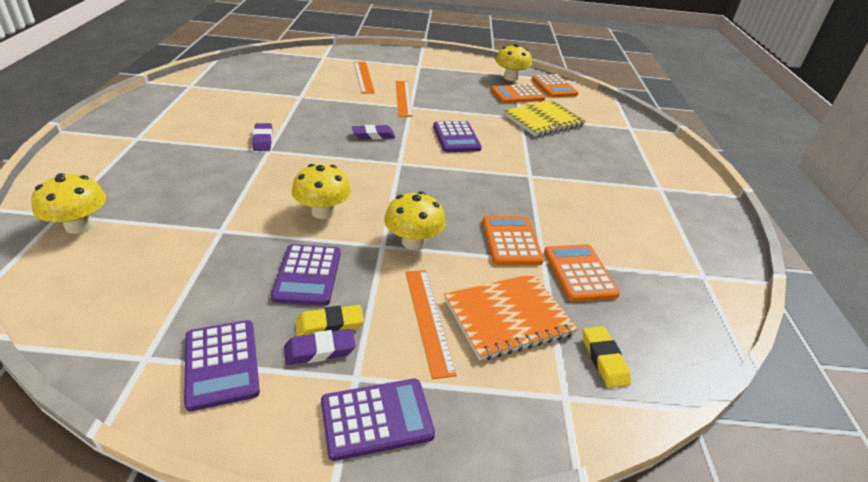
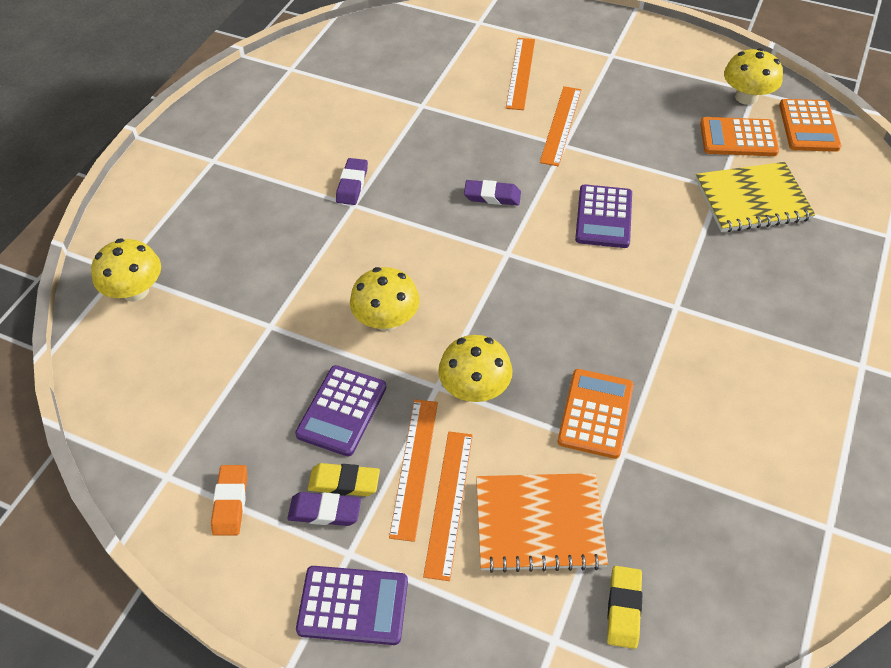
camera: 25 degrees right, 15 degrees up
purple calculator [184,320,260,411] -> orange eraser [211,465,247,536]
orange calculator [544,244,620,302] -> none
none -> orange ruler [389,399,438,542]

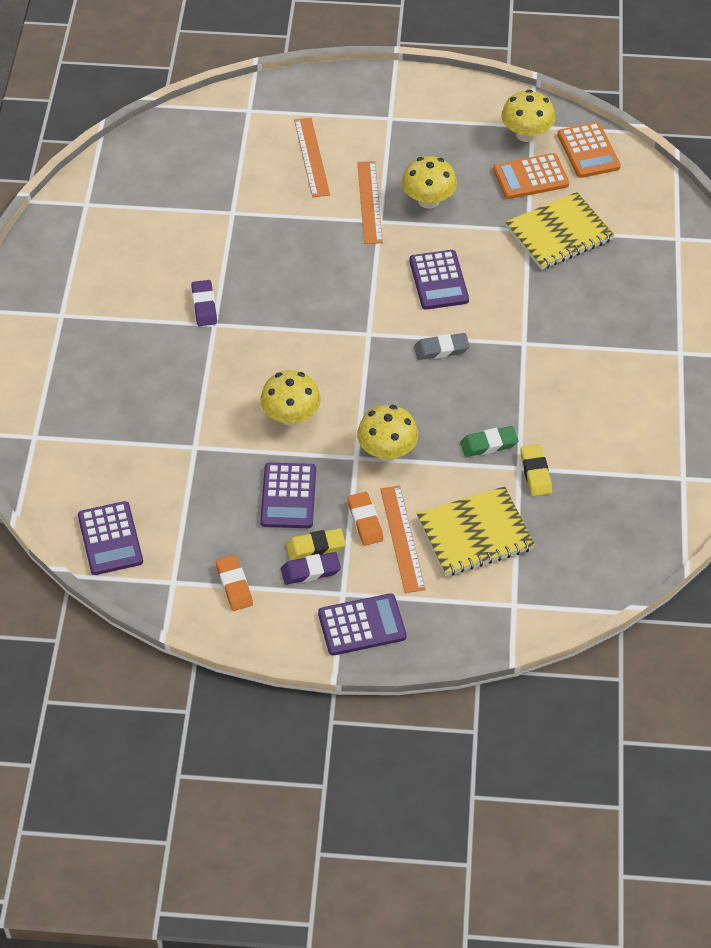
camera: 20 degrees left, 0 degrees up
yellow mushroom [91,238,161,302] -> yellow mushroom moved to [402,156,457,209]
orange ruler [389,399,438,542] -> orange eraser [347,492,383,546]
purple eraser [464,180,521,206] -> none
orange notebook [476,473,608,573] -> yellow notebook [417,486,535,576]
orange calculator [558,369,634,459] -> green eraser [460,426,519,457]
yellow eraser [607,566,642,649] -> yellow eraser moved to [520,444,552,496]
none -> purple calculator [78,501,143,575]
none -> grey eraser [414,333,470,360]

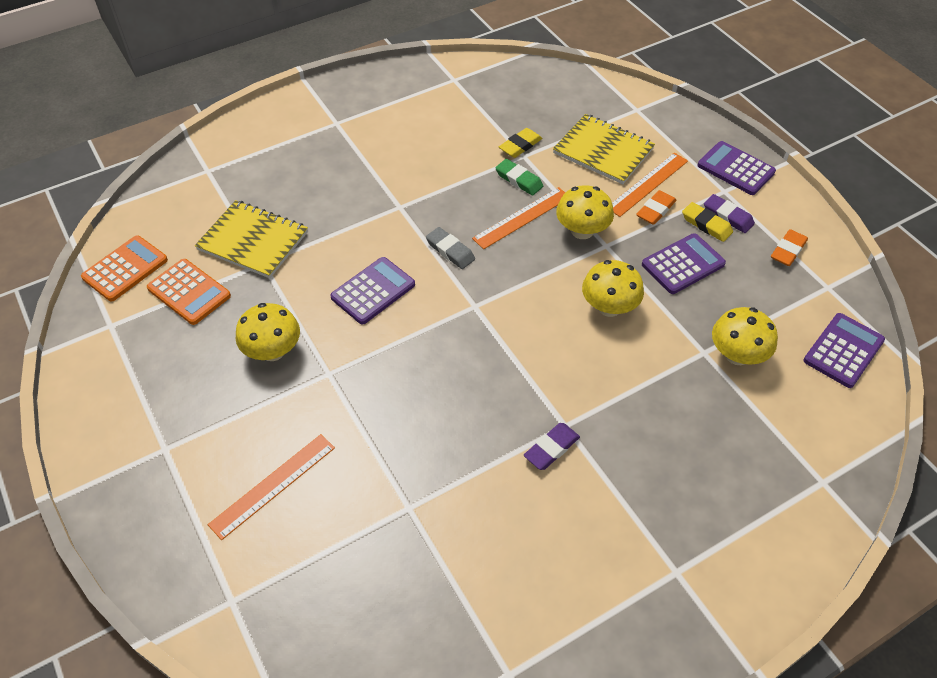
camera: 125 degrees left, 0 degrees up
orange ruler [357,161,383,244] -> orange ruler moved to [472,187,565,249]
yellow mushroom [501,90,555,142] -> yellow mushroom moved to [712,307,778,365]

